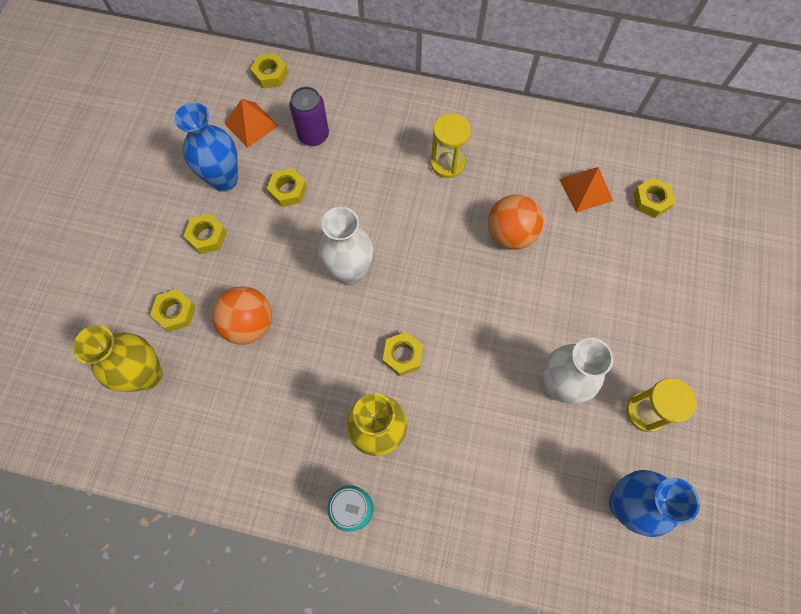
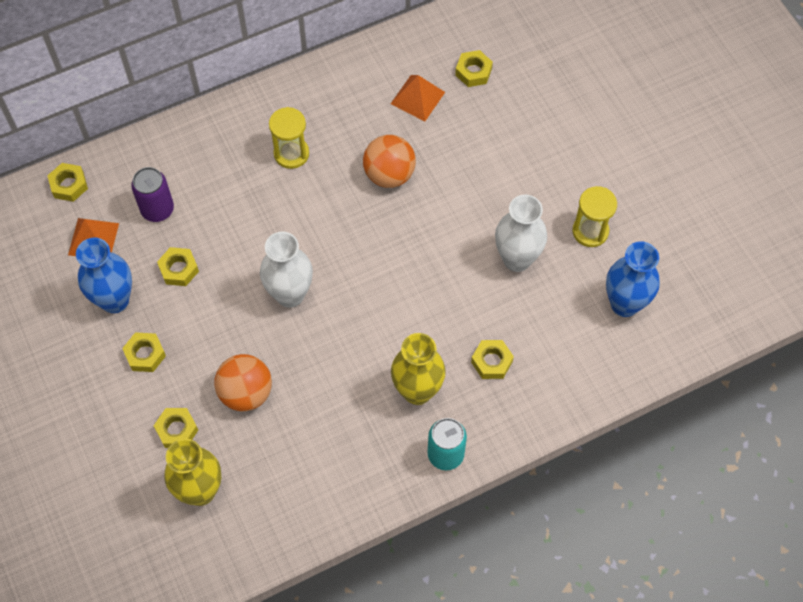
camera: 40 degrees left, 5 degrees down
yellow nut [383,332,423,376] -> yellow nut moved to [471,340,514,379]

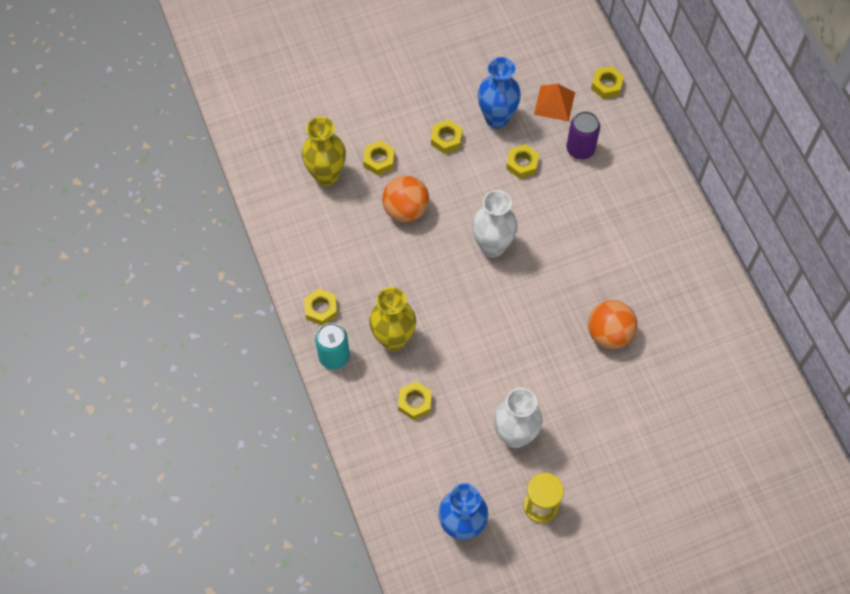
camera: 95 degrees right, 0 degrees up
yellow hourglass [269,107,309,169] -> none
orange pyramid [391,75,445,121] -> none
yellow nut [455,50,493,87] -> yellow nut moved to [304,289,338,326]

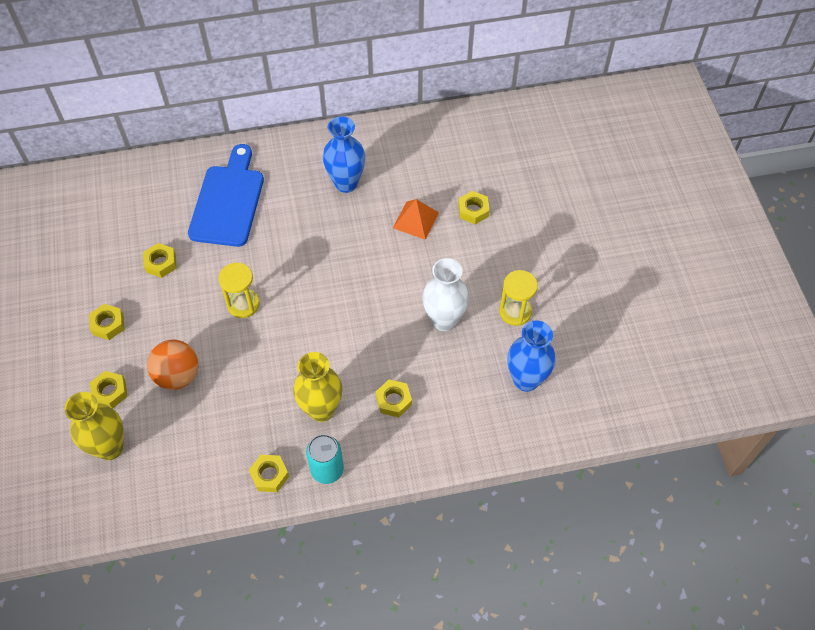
camera: 80 degrees left, 5 degrees down
white vase [472,190,518,258] -> yellow hourglass [219,263,260,318]
blue vase [478,57,521,128] -> blue vase moved to [323,116,365,193]
orange pyramid [534,84,575,121] -> orange pyramid moved to [393,199,439,240]
purple can [567,111,600,159] -> none
orange ball [588,300,637,349] -> none
yellow nut [591,66,624,99] -> yellow nut moved to [458,191,489,224]
none -> blue cutting board [188,144,264,247]

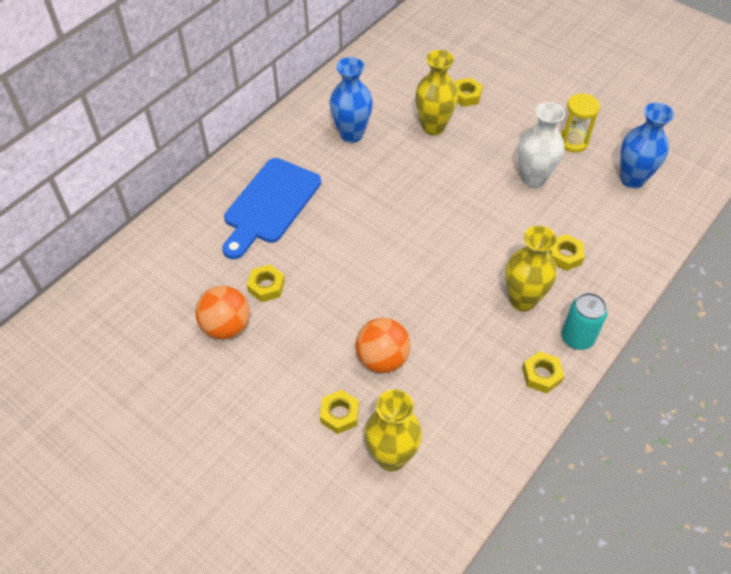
camera: 40 degrees left, 5 degrees down
yellow nut [89,304,124,340] -> none
blue cutting board [188,144,264,247] -> blue cutting board turned 120 degrees counterclockwise [222,158,321,259]
yellow hourglass [219,263,260,318] -> none
orange pyramid [393,199,439,240] -> yellow vase [415,50,458,135]
none -> orange ball [195,286,250,339]

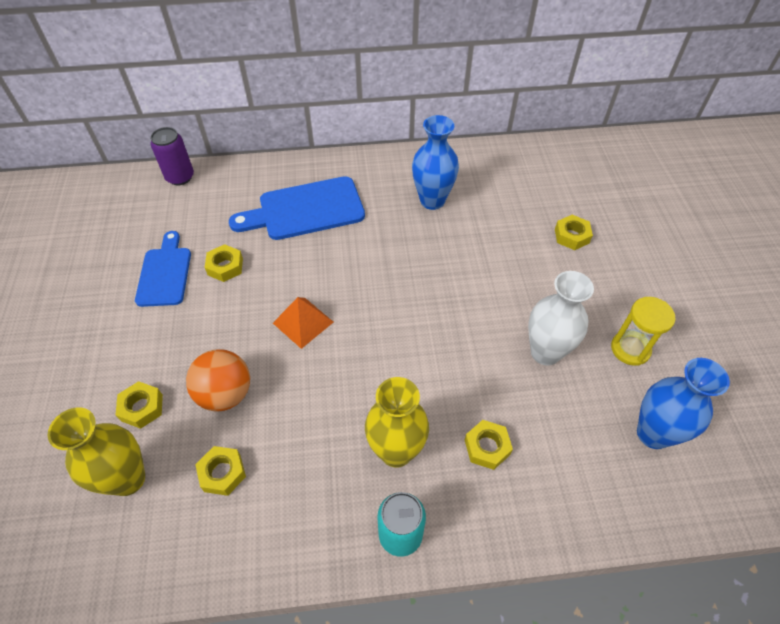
camera: 45 degrees right, 0 degrees up
orange ball [195,286,250,339] -> blue cutting board [135,231,191,307]
yellow vase [415,50,458,135] -> none
yellow nut [522,351,564,393] -> yellow nut moved to [195,446,246,496]
none -> purple can [150,127,194,185]
none -> orange pyramid [273,297,333,349]

